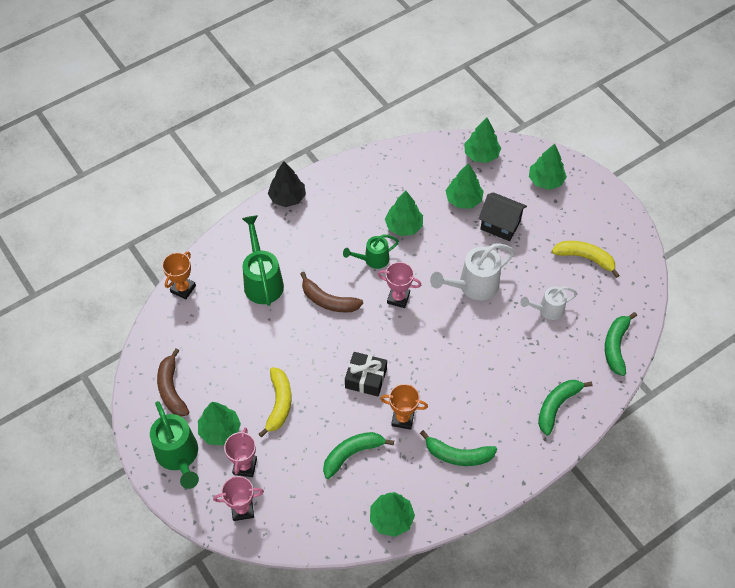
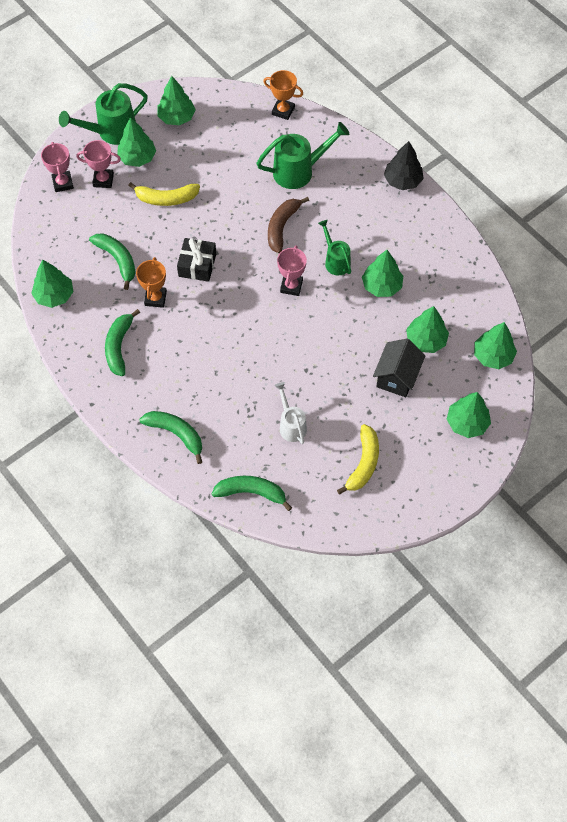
camera: 85 degrees right, 5 degrees up
brown banana [157,348,189,416] -> green tree [157,76,196,126]
white watering can [430,243,515,300] -> none

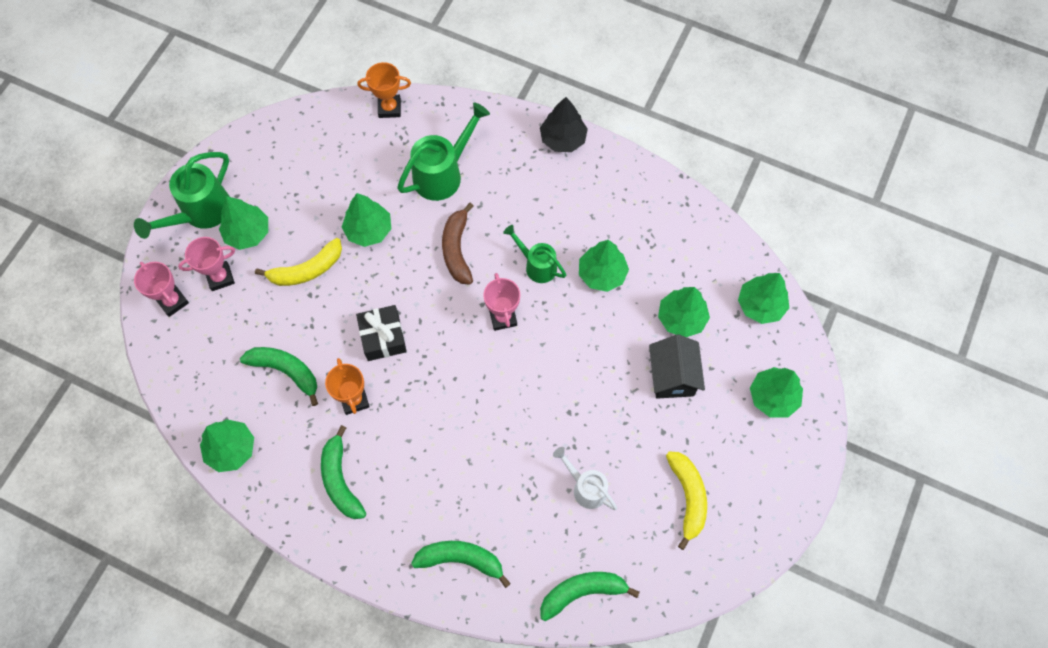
camera: 25 degrees left, 5 degrees up
green tree [157,76,196,126] -> green tree moved to [342,193,391,247]

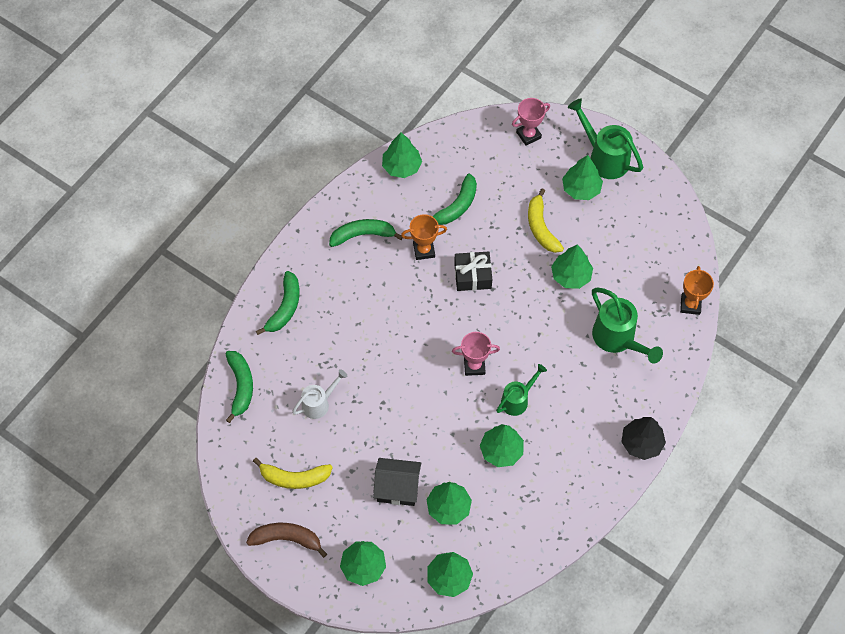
camera: 100 degrees right, 5 degrees down
pink trophy [178,237,235,291] -> none
brown banana [442,203,473,285] -> brown banana moved to [246,523,327,558]

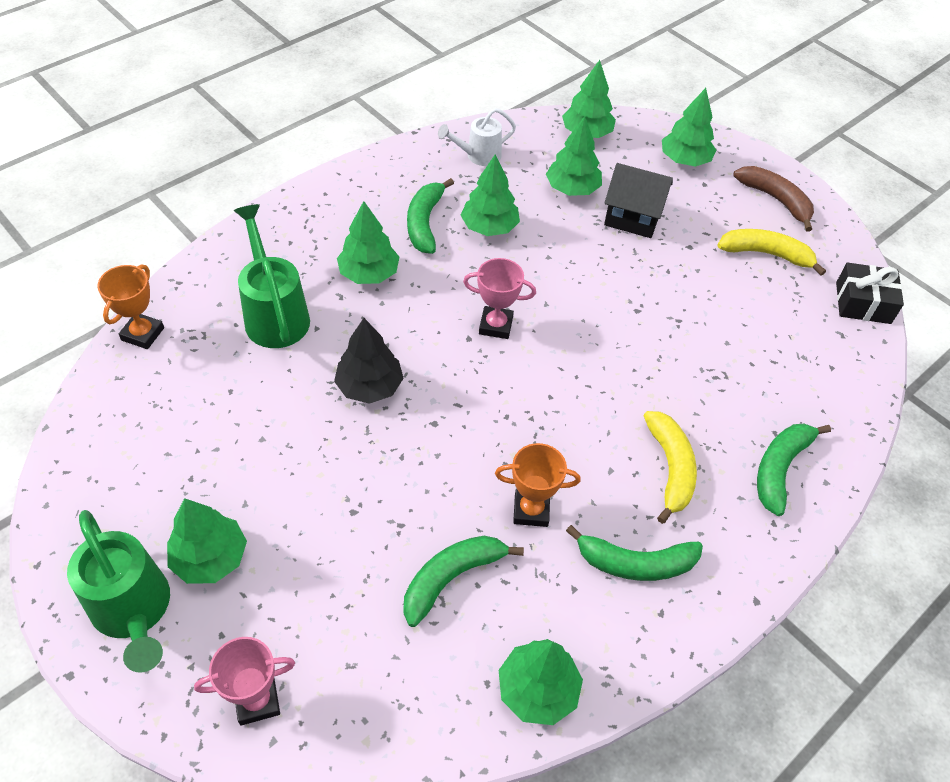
camera: 170 degrees left, 10 degrees down
green banana [226,351,253,423] -> green banana moved to [407,178,454,254]
brown banana [246,523,327,558] -> brown banana turned 150 degrees counterclockwise [733,166,814,232]
white watering can [292,369,348,419] -> white watering can moved to [438,108,516,166]
black gift [454,252,492,291] -> black gift moved to [836,262,904,324]
green watering can [496,364,547,416] -> none
yellow banana [528,188,564,253] -> yellow banana moved to [644,411,697,524]
green tree [551,244,593,289] -> green tree moved to [337,201,399,284]
black tree [621,417,666,460] -> black tree moved to [334,318,404,404]

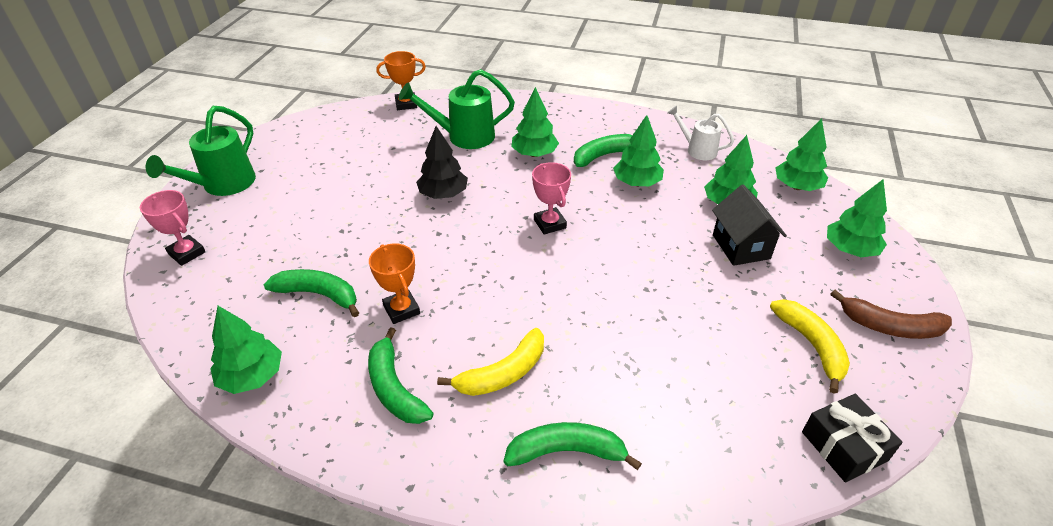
camera: 60 degrees right, 10 degrees down
green tree [167,498,247,584] -> none
green watering can [234,204,310,348] -> green watering can turned 135 degrees counterclockwise [399,69,515,149]
brown banana [733,166,814,232] -> brown banana turned 90 degrees clockwise [831,290,952,339]

